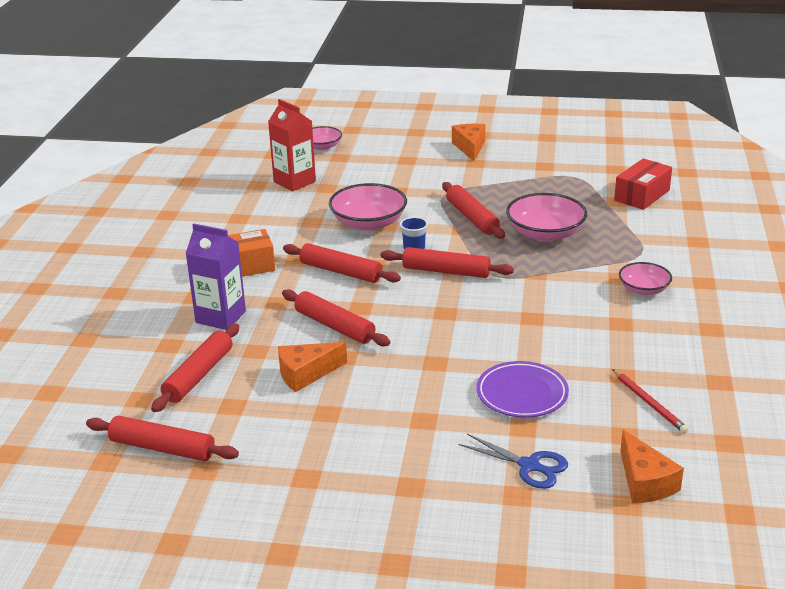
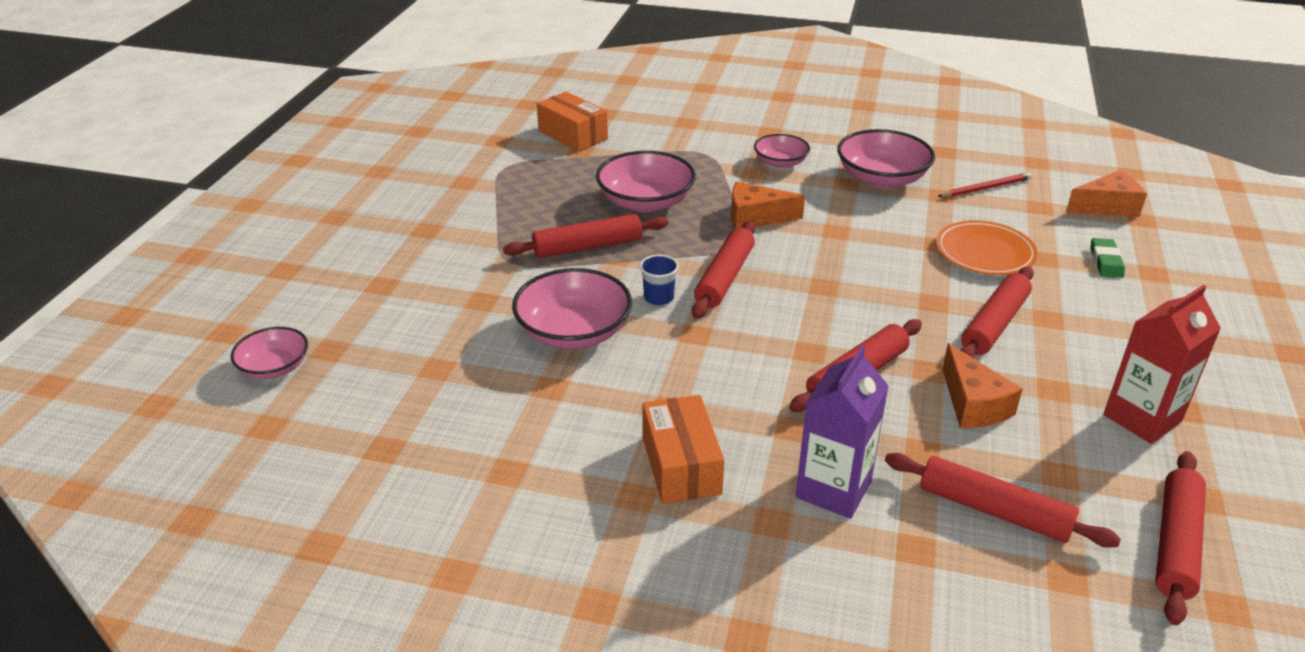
camera: 85 degrees left, 5 degrees up
red carton [268,99,316,191] -> red carton moved to [1103,285,1221,444]
red rolling pin [283,243,401,283] -> red rolling pin moved to [961,267,1034,358]
orange cheese [452,124,485,161] -> orange cheese moved to [731,182,805,228]
blue scissors [459,434,568,489] -> green eraser [1091,238,1125,278]
purple plate [476,361,569,418] -> orange plate [936,220,1038,275]
red box [614,158,672,210] -> orange box [537,92,608,152]
none -> pink bowl [837,129,935,188]

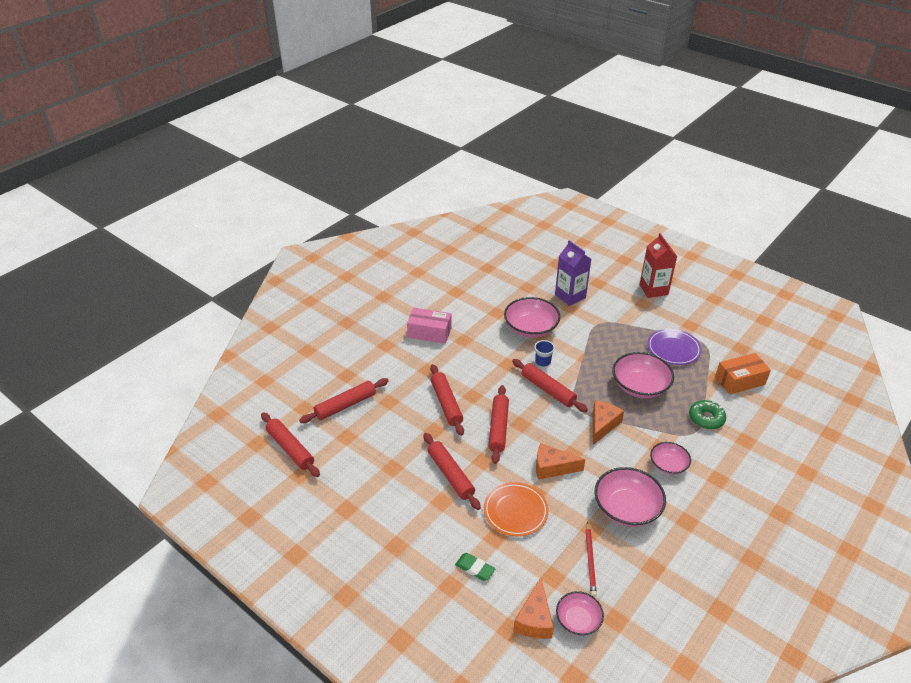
camera: 115 degrees right, 5 degrees up
pink bowl [231,327,308,379] -> pink bowl moved to [556,591,604,636]
red rolling pin [503,214,668,258] -> red rolling pin moved to [488,385,509,464]
orange box [642,395,724,504] -> pink box [407,308,452,344]
purple carton [795,346,889,519] -> purple carton moved to [555,240,591,306]
orange cheese [942,343,1023,428] -> orange cheese moved to [536,443,585,479]
red carton [1103,285,1221,444] -> red carton moved to [639,233,677,298]
none -> purple plate [647,329,702,365]
none -> green donut [689,400,726,429]

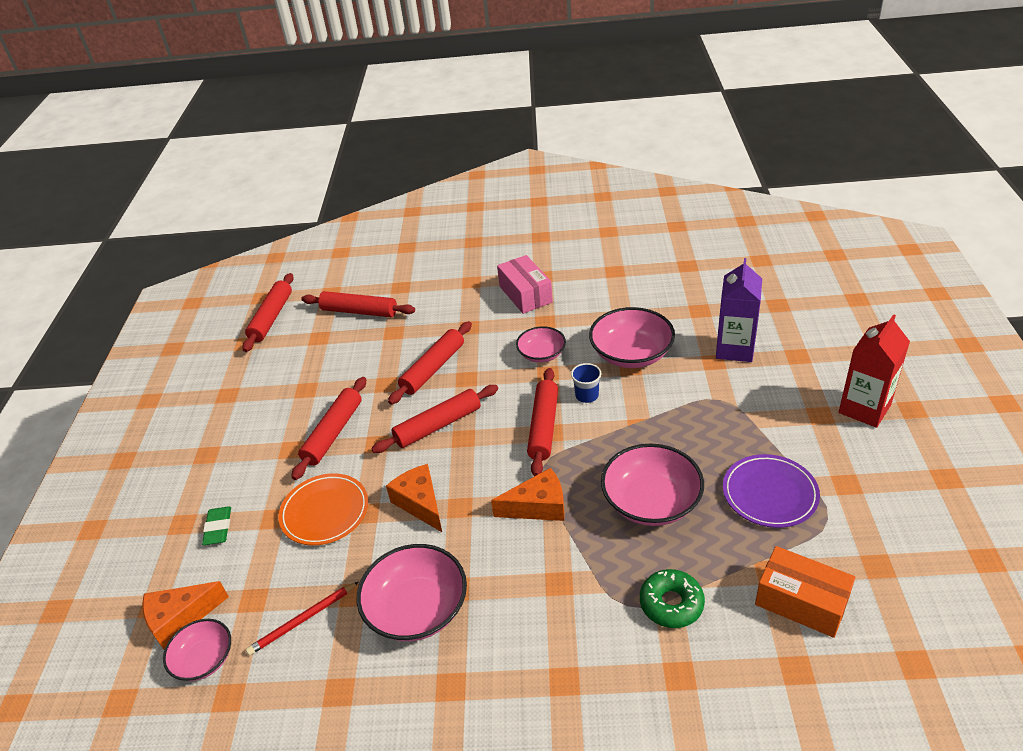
camera: 55 degrees right, 0 degrees up
pink bowl [650,442,691,475] -> pink bowl moved to [516,326,566,363]

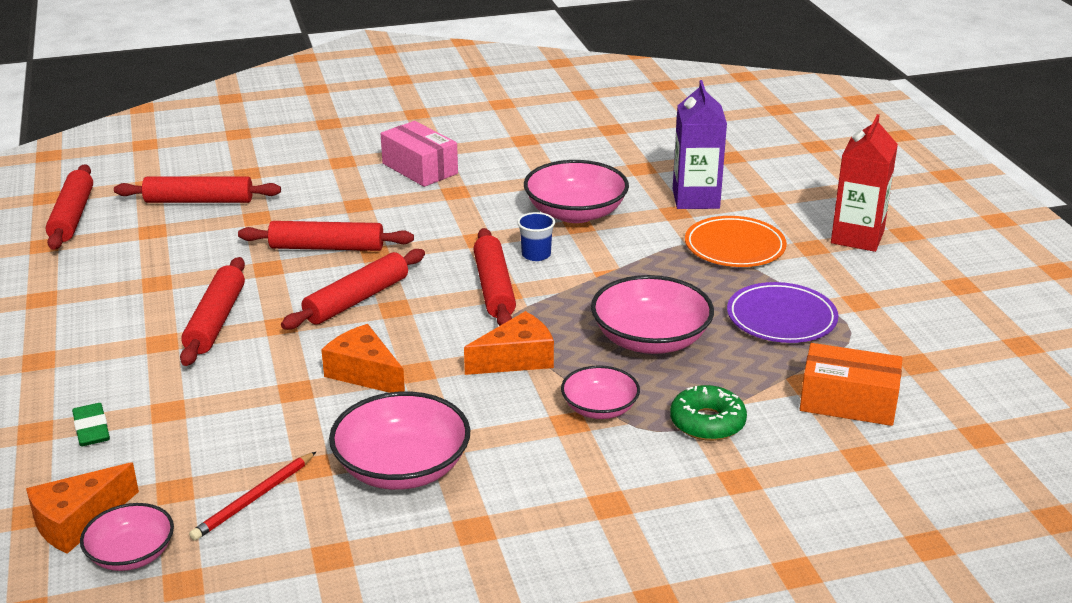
camera: 20 degrees left, 10 degrees down
orange plate [278,473,368,545] -> orange plate moved to [685,216,787,267]
red rolling pin [388,321,472,405] -> red rolling pin turned 75 degrees clockwise [238,221,414,251]
pink bowl [516,326,566,363] -> pink bowl moved to [561,365,640,419]

